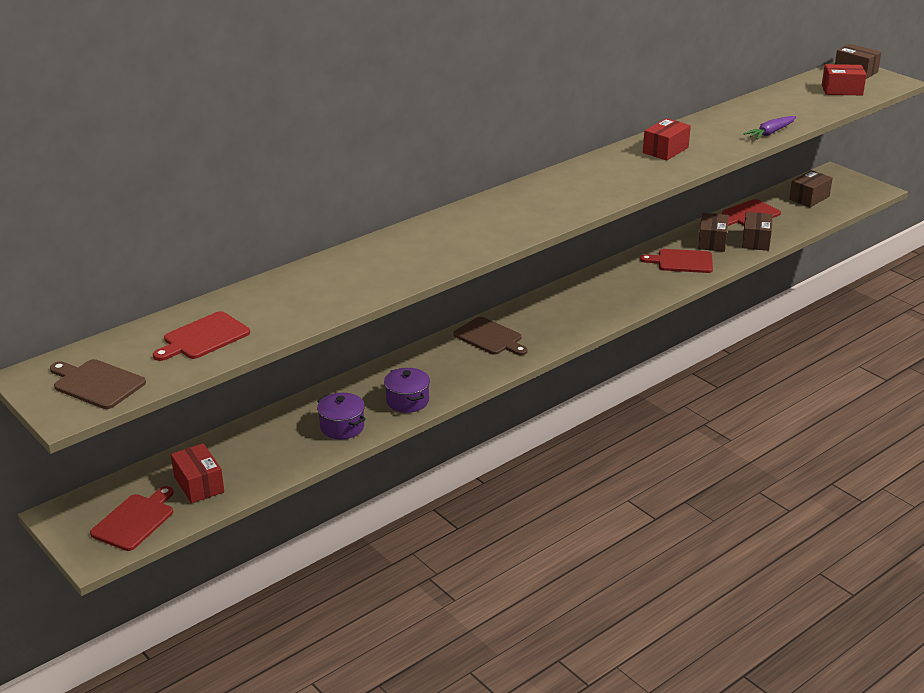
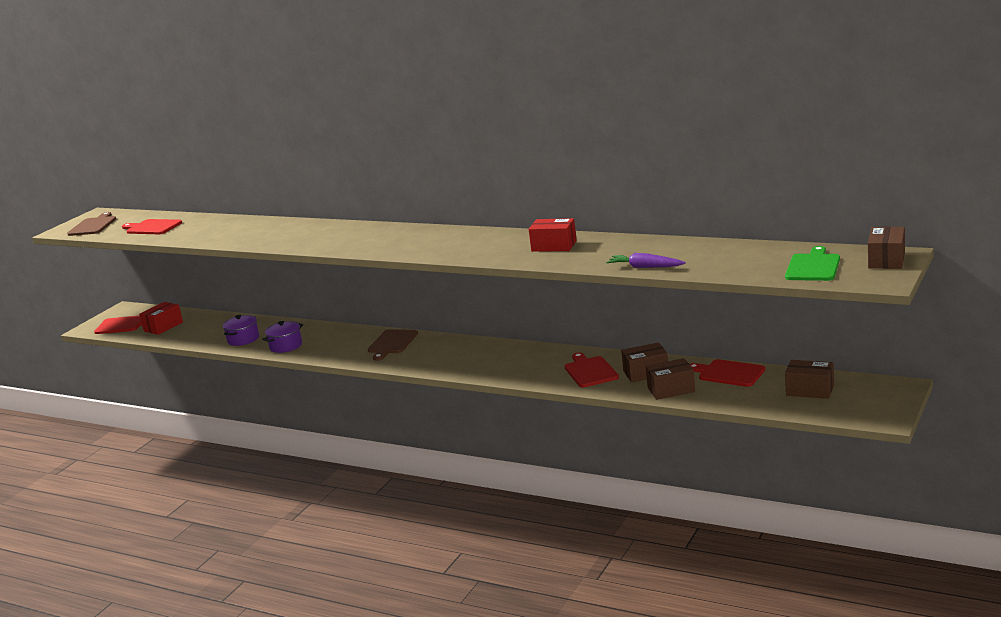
camera: 70 degrees right, 10 degrees down
red box [822,64,867,95] -> green cutting board [785,246,840,281]

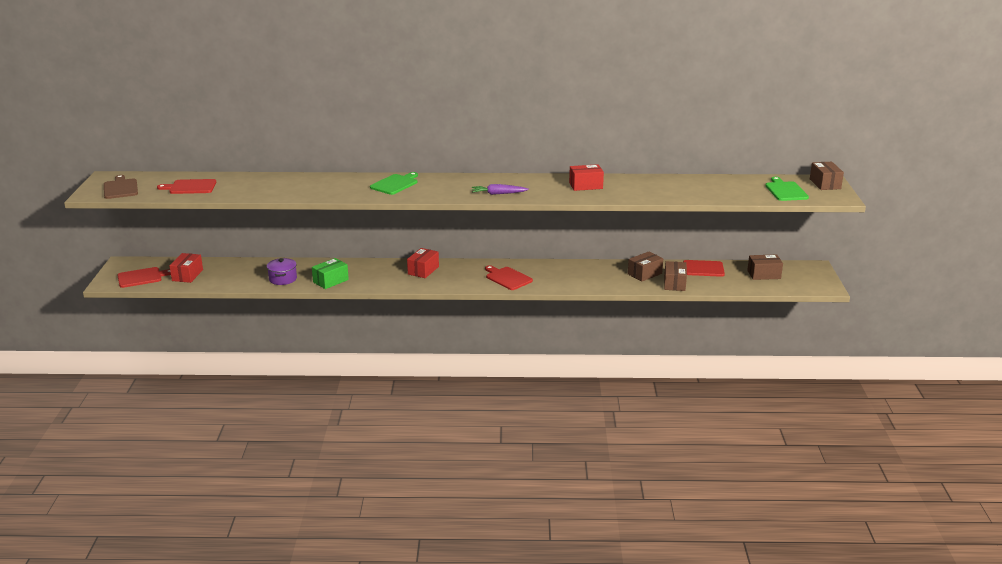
camera: 30 degrees left, 5 degrees up
purple pot [262,321,303,353] -> green box [312,258,349,289]
brown cutting board [368,329,418,361] -> red box [407,248,439,278]
red cutting board [565,352,619,387] -> red cutting board moved to [485,265,533,290]
purple carrot [606,253,686,268] -> purple carrot moved to [472,184,529,195]
brown box [646,358,695,400] -> brown box turned 45 degrees counterclockwise [664,261,687,291]
none -> green cutting board [370,172,418,195]

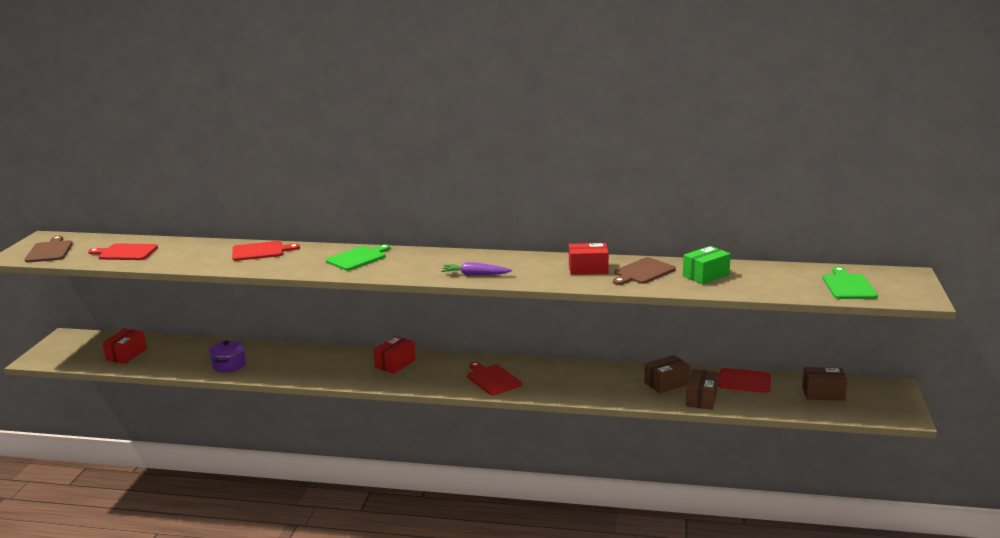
camera: 10 degrees right, 5 degrees down
red cutting board [118,267,171,288] -> red cutting board moved to [232,241,300,261]
green box [312,258,349,289] -> green box moved to [683,246,731,284]
brown box [810,162,844,190] -> none
none -> brown cutting board [613,257,676,285]

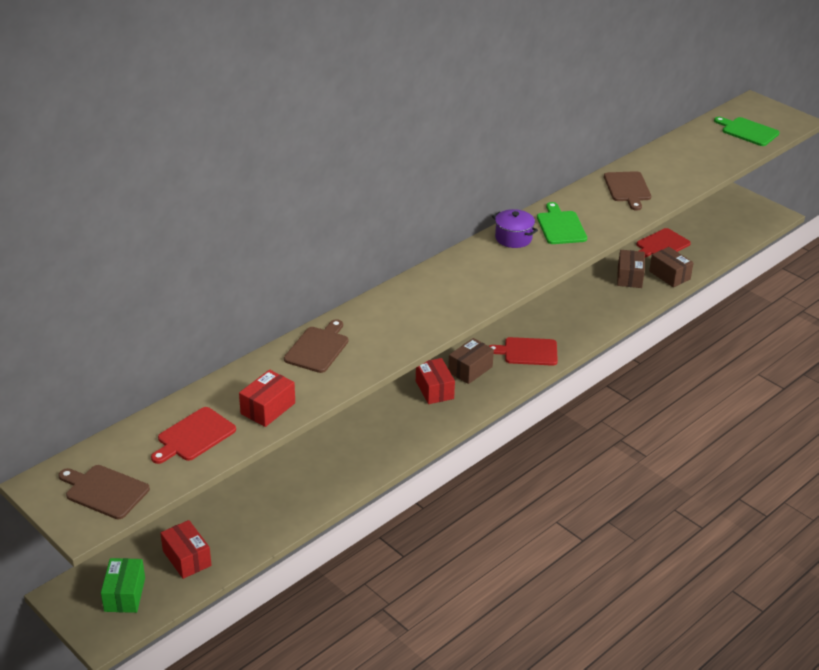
camera: 55 degrees left, 15 degrees up
purple pot [209,340,246,373] -> purple pot moved to [492,209,538,248]
red cutting board [232,241,300,261] -> brown cutting board [284,319,349,373]
green cutting board [326,244,390,271] -> green cutting board moved to [537,202,587,244]
purple carrot [441,262,512,275] -> none
red box [569,243,609,275] -> red box moved to [239,369,295,427]
green box [683,246,731,284] -> green box moved to [101,558,145,613]
brown box [802,367,848,401] -> brown box moved to [448,338,494,384]

